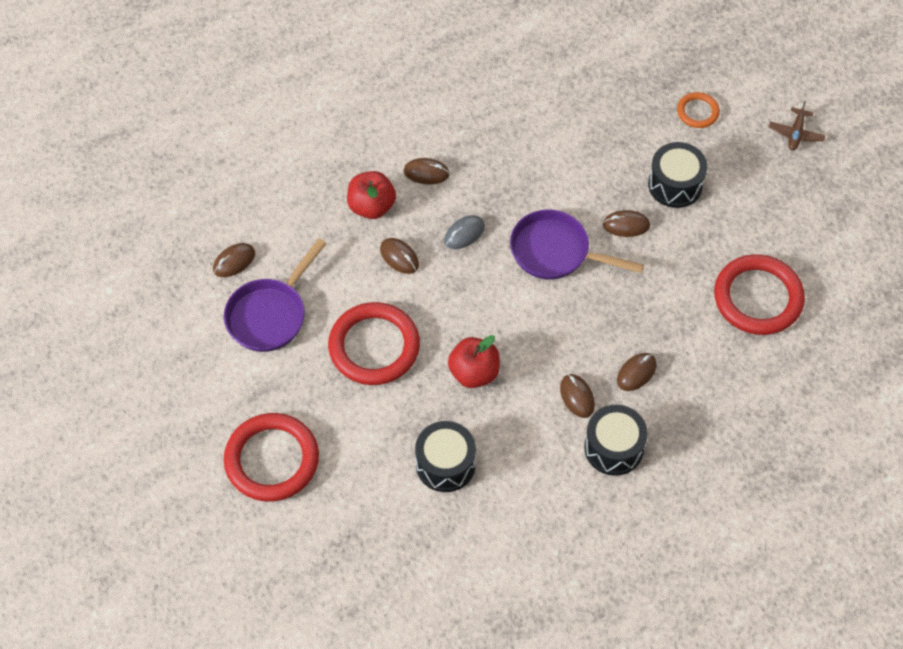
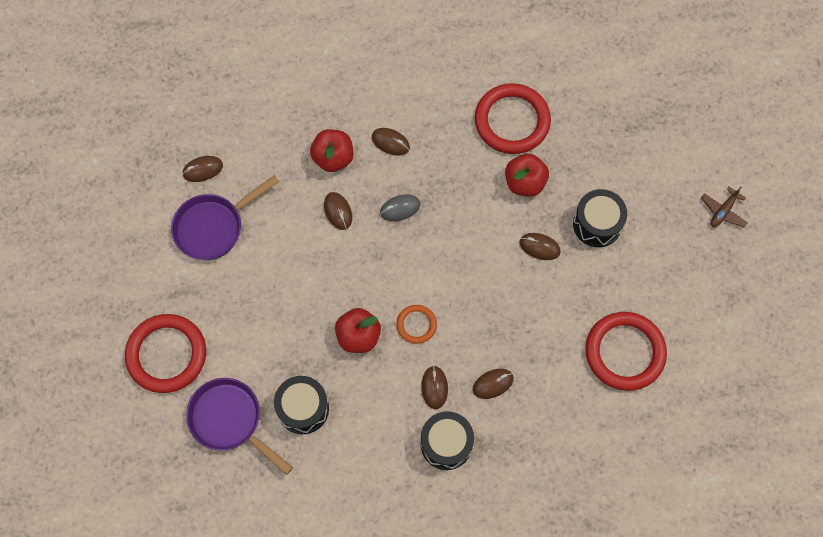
camera: 20 degrees right, 10 degrees up
red ring [328,302,420,385] -> red ring moved to [475,83,551,154]
purple pan [510,209,644,280] -> purple pan moved to [186,378,293,475]
orange ring [677,92,720,128] -> orange ring moved to [396,305,437,344]
none -> red apple [505,154,549,197]

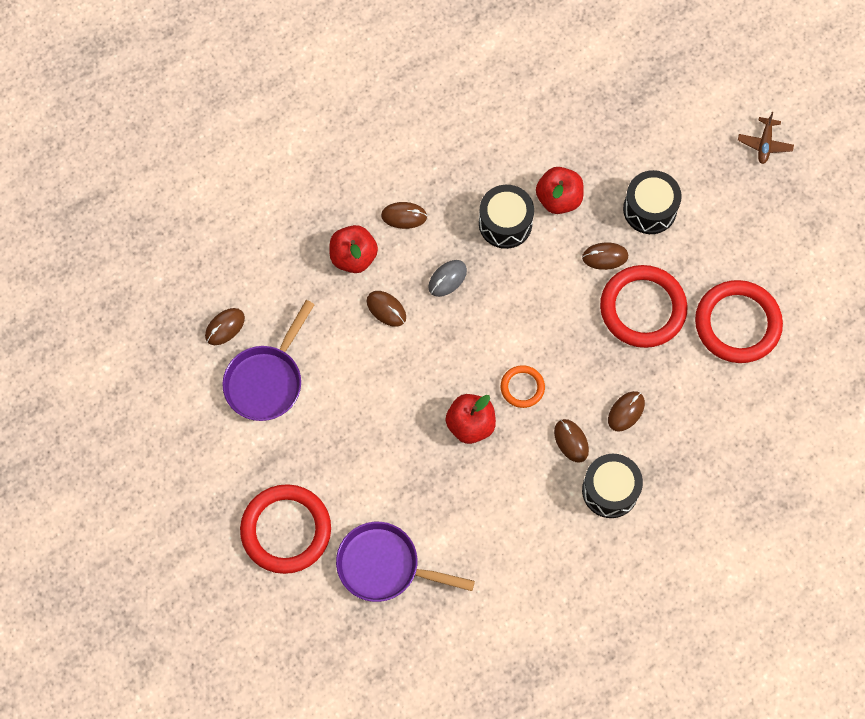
camera: 25 degrees left, 0 degrees up
black drum [274,376,329,434] -> black drum moved to [479,185,534,249]
red ring [475,83,551,154] -> red ring moved to [600,265,688,348]

